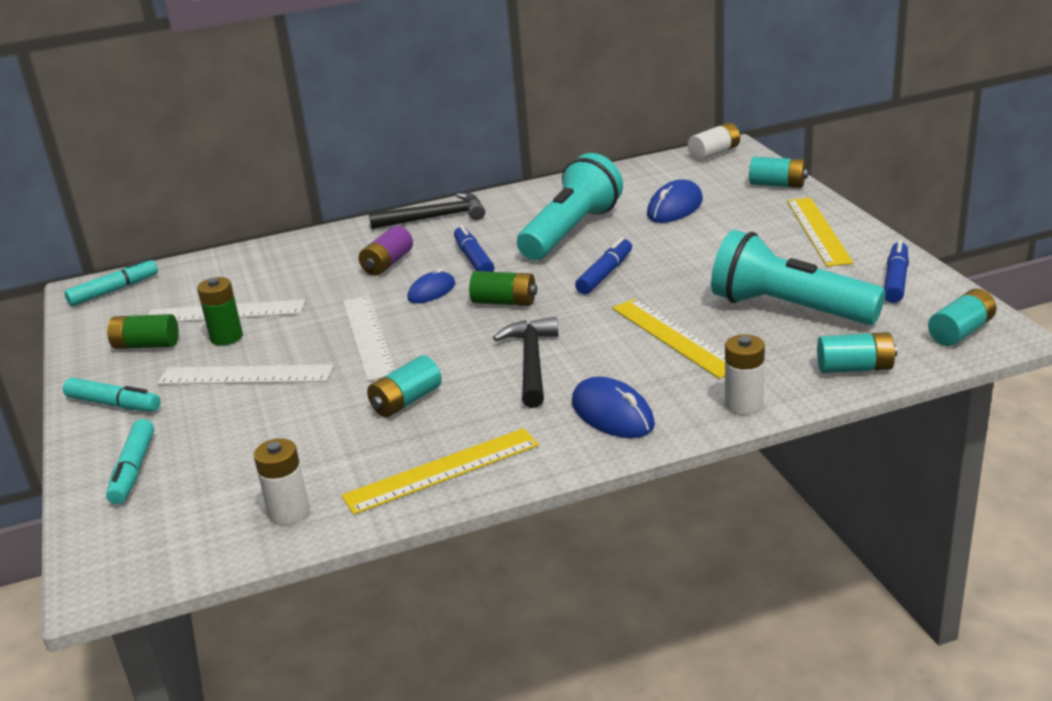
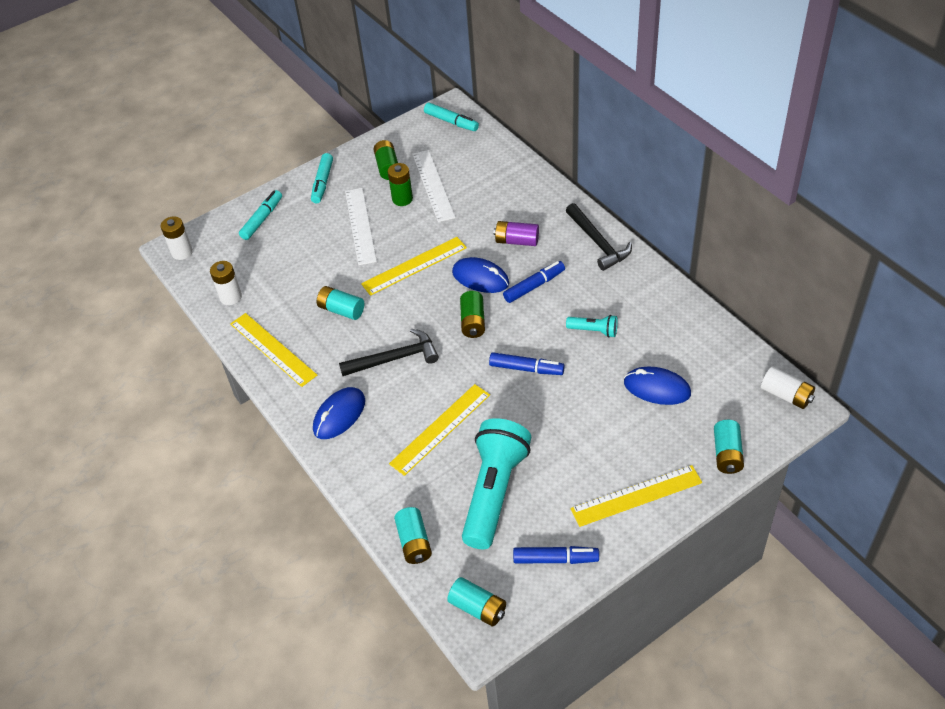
camera: 75 degrees right, 20 degrees up
turquoise marker [106,419,154,504] -> turquoise marker turned 135 degrees clockwise [239,190,282,240]
white ruler [343,296,395,381] -> yellow ruler [361,237,467,296]
blue mouse [407,268,455,303] -> blue mouse [452,257,509,293], size x1.51
turquoise flashlight [517,153,623,260] -> turquoise flashlight [566,315,618,338], size x0.44
white battery [725,334,765,415] -> white battery moved to [161,216,193,260]

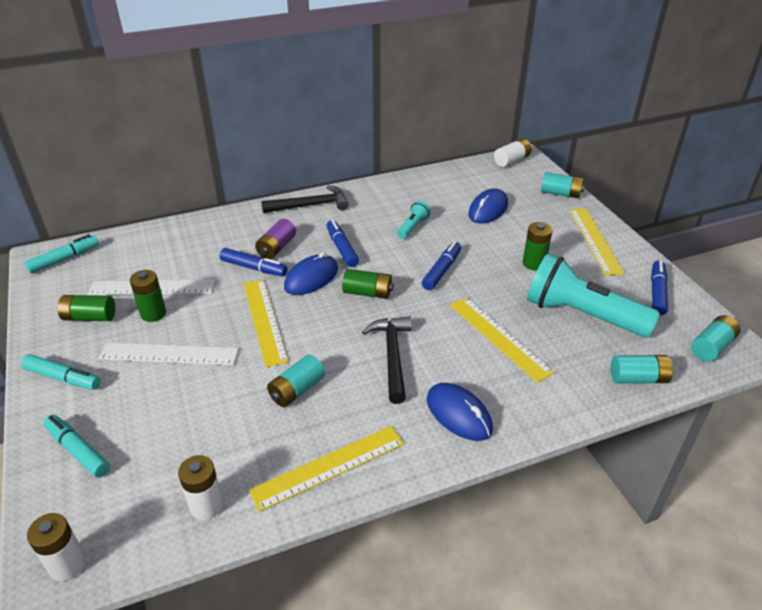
camera: 80 degrees left, 10 degrees down
none -> blue marker [220,248,287,276]
none -> green battery [523,222,553,270]

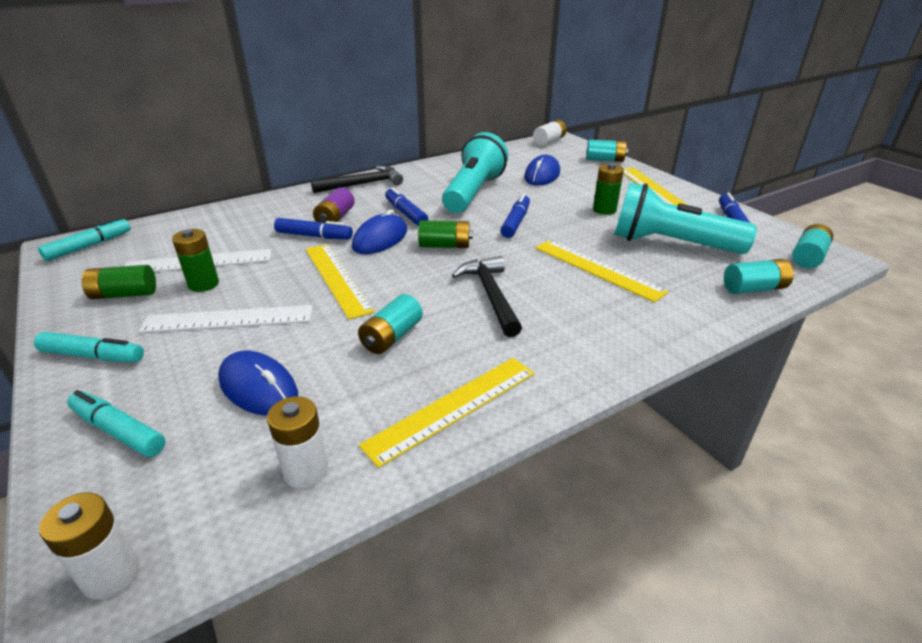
camera: 10 degrees left, 5 degrees down
turquoise flashlight [397,201,431,239] -> turquoise flashlight [442,132,508,213], size x2.26
blue mouse [427,383,493,441] -> blue mouse moved to [218,350,298,416]

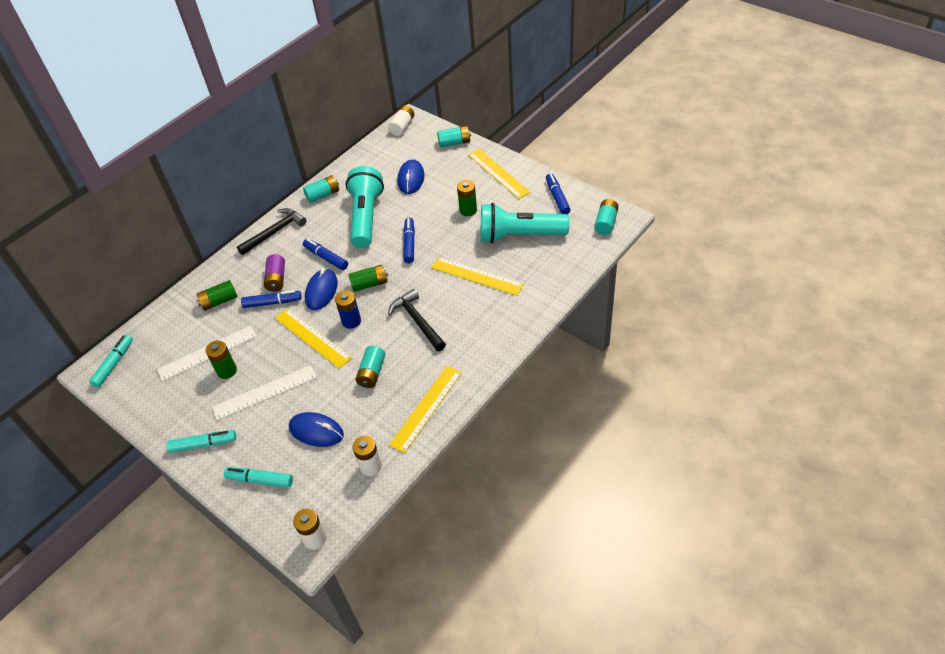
camera: 15 degrees left, 15 degrees up
green battery [82,265,156,299] -> green battery moved to [196,280,238,311]
turquoise battery [724,259,794,294] -> turquoise battery moved to [303,175,339,203]
none -> blue battery [335,291,361,329]

